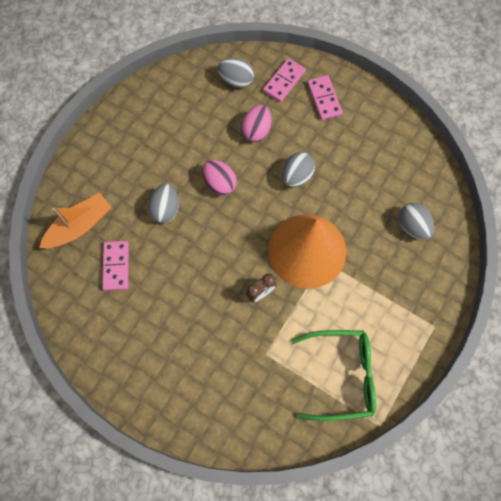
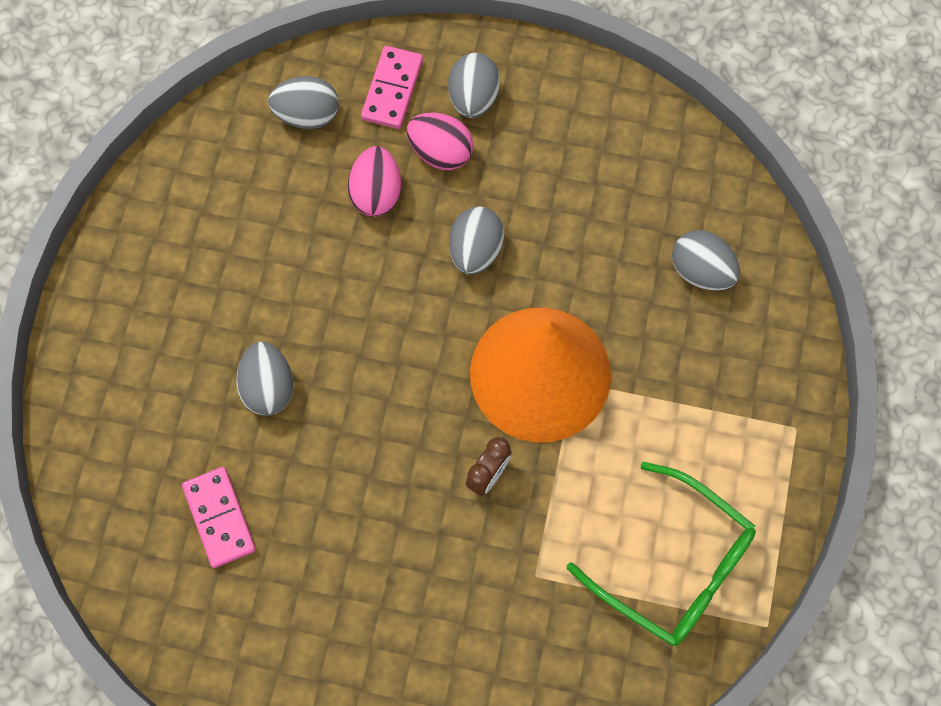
camera: 20 degrees left, 0 degrees up
orange boat [39,192,112,248] -> none
pink egg [202,160,237,195] -> pink egg moved to [407,112,473,170]
green glasses [291,330,376,421] -> green glasses turned 60 degrees clockwise [567,462,756,646]
pink domino [307,75,343,120] -> grey egg [448,53,500,118]

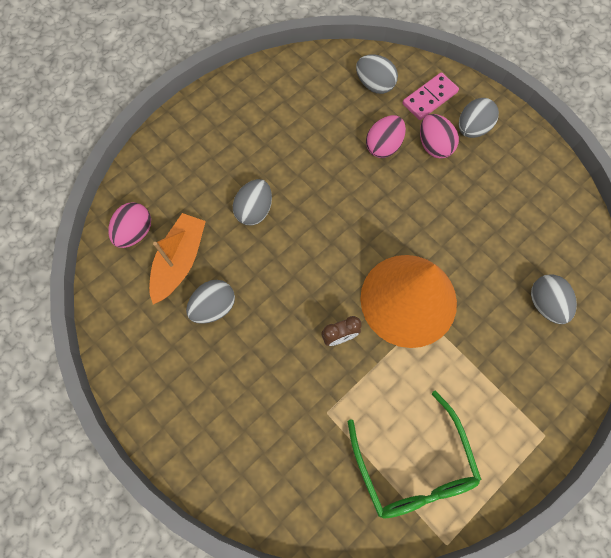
camera: 35 degrees right, 0 degrees up
pink domino [182,467,256,568] -> orange boat [149,213,206,304]
grey egg [449,206,504,275] -> grey egg moved to [186,280,235,324]
none -> pink egg [108,202,151,248]

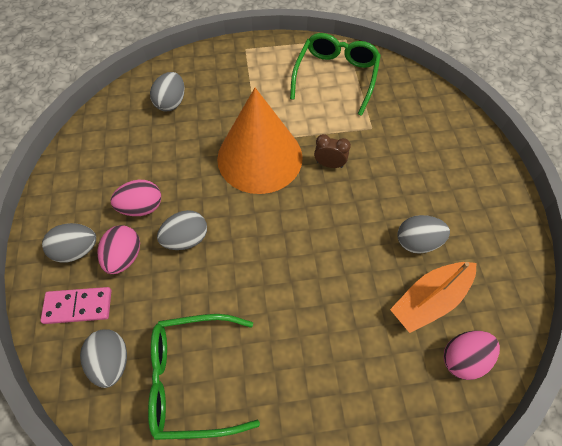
camera: 145 degrees left, 10 degrees down
grey egg [233,179,272,226] -> grey egg moved to [157,210,207,250]
pink egg [366,115,406,158] -> pink egg moved to [111,180,161,216]
none -> green glasses [148,314,260,440]

